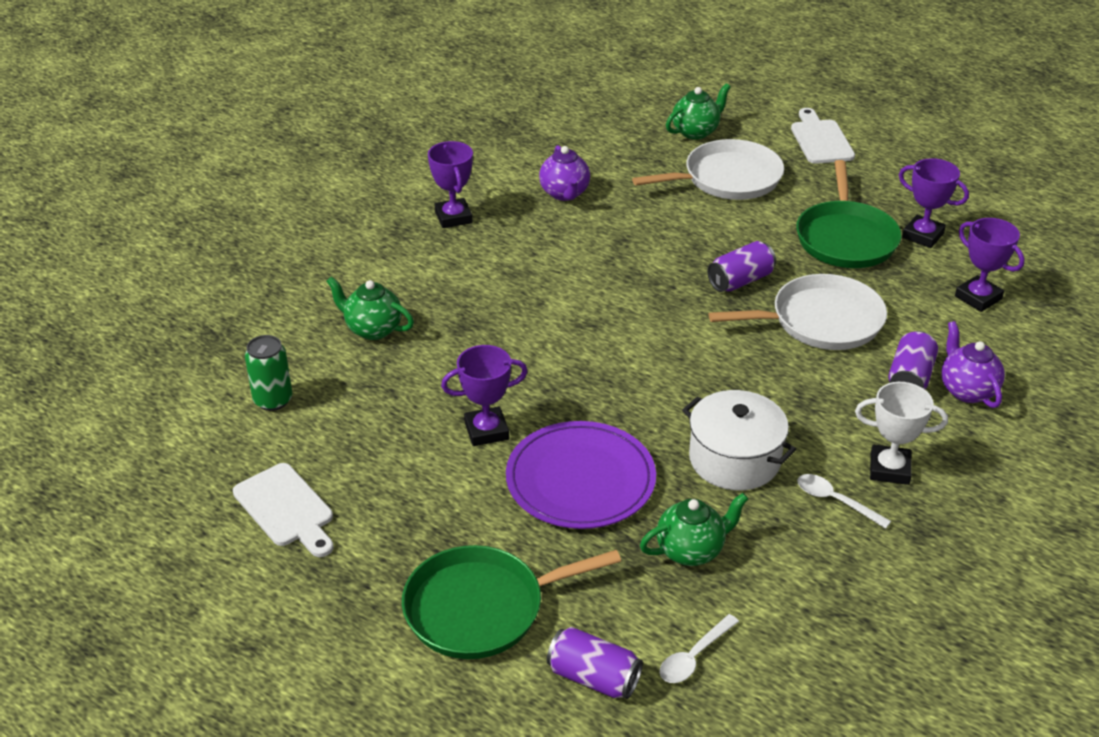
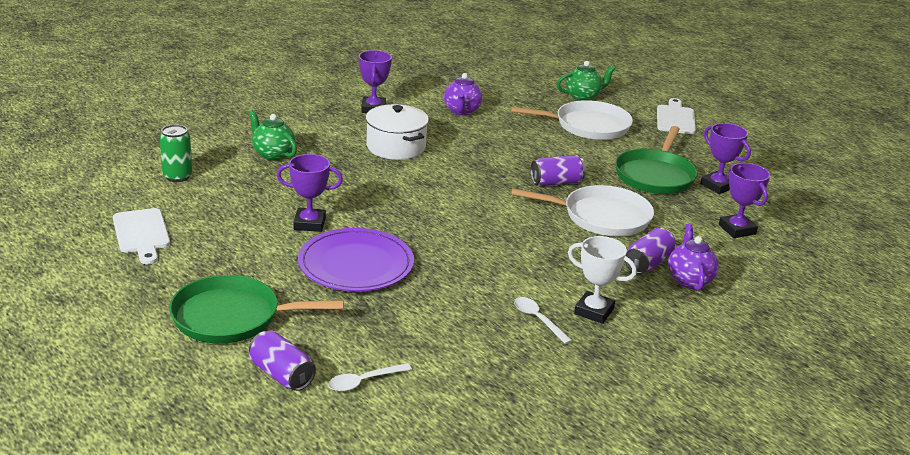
camera: 15 degrees right, 10 degrees down
green teapot [640,493,748,566] -> none
white pot [682,390,796,490] -> white pot moved to [366,104,429,160]

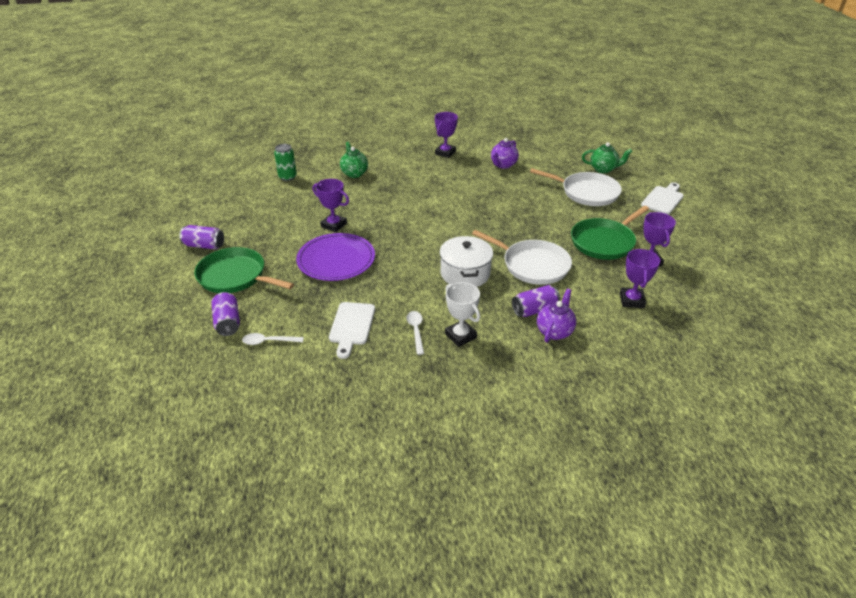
camera: 30 degrees right, 10 degrees up
white cutting board [113,208,170,264] -> white cutting board moved to [329,302,375,359]
white pot [366,104,429,160] -> white pot moved to [440,236,493,287]
purple can [530,155,586,186] -> purple can moved to [179,225,224,250]

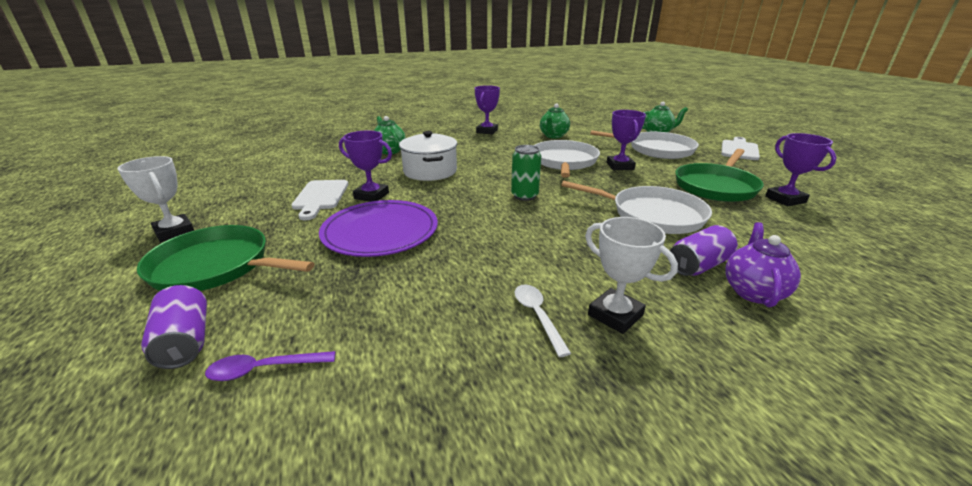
camera: 10 degrees left, 10 degrees down
purple can [179,225,224,250] -> white trophy [118,156,194,242]
white spoon [242,333,304,345] -> purple spoon [205,351,336,381]
green can [274,144,297,181] -> green can moved to [511,145,541,201]
white cutting board [329,302,375,359] -> white cutting board moved to [292,180,348,220]
white pot [440,236,493,287] -> white pot moved to [399,131,458,181]
purple teapot [491,138,519,169] -> green teapot [540,103,570,139]
purple trophy [620,249,660,308] -> purple trophy moved to [607,110,646,170]
none -> white pan [534,140,600,178]

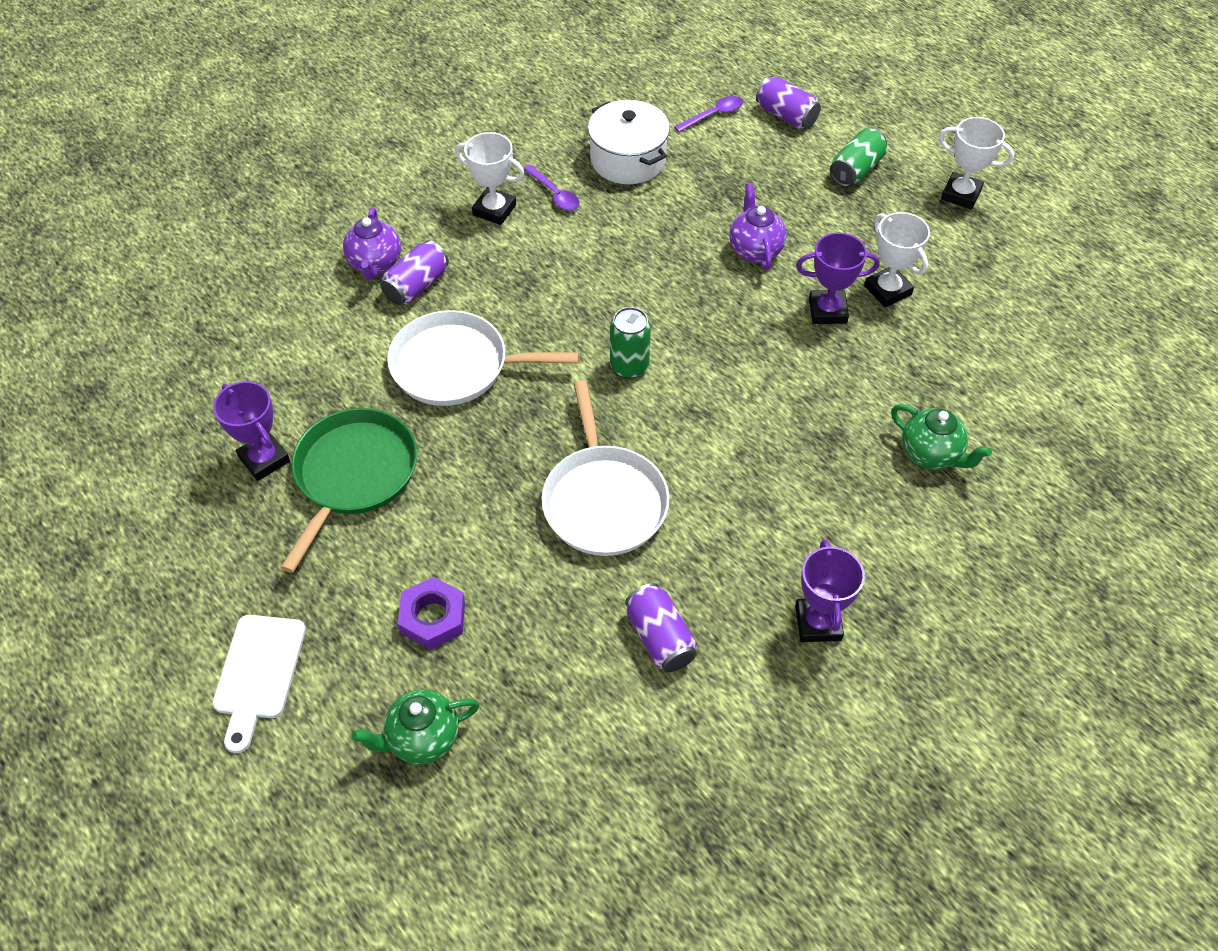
camera: 160 degrees right, 25 degrees up
green pan [137,225,315,291] -> green can [830,128,887,187]
white cutting board [292,180,348,220] -> white trophy [864,212,930,307]
purple plate [319,200,438,257] -> purple teapot [729,183,786,270]
white pot [399,131,458,181] -> white pot moved to [588,100,670,184]
white spoon [515,285,571,357] -> purple spoon [523,165,580,211]
green teapot [540,103,570,139] -> purple can [625,583,697,672]
white pan [590,130,699,159] -> purple nut [398,577,465,650]
purple trophy [607,110,646,170] -> none

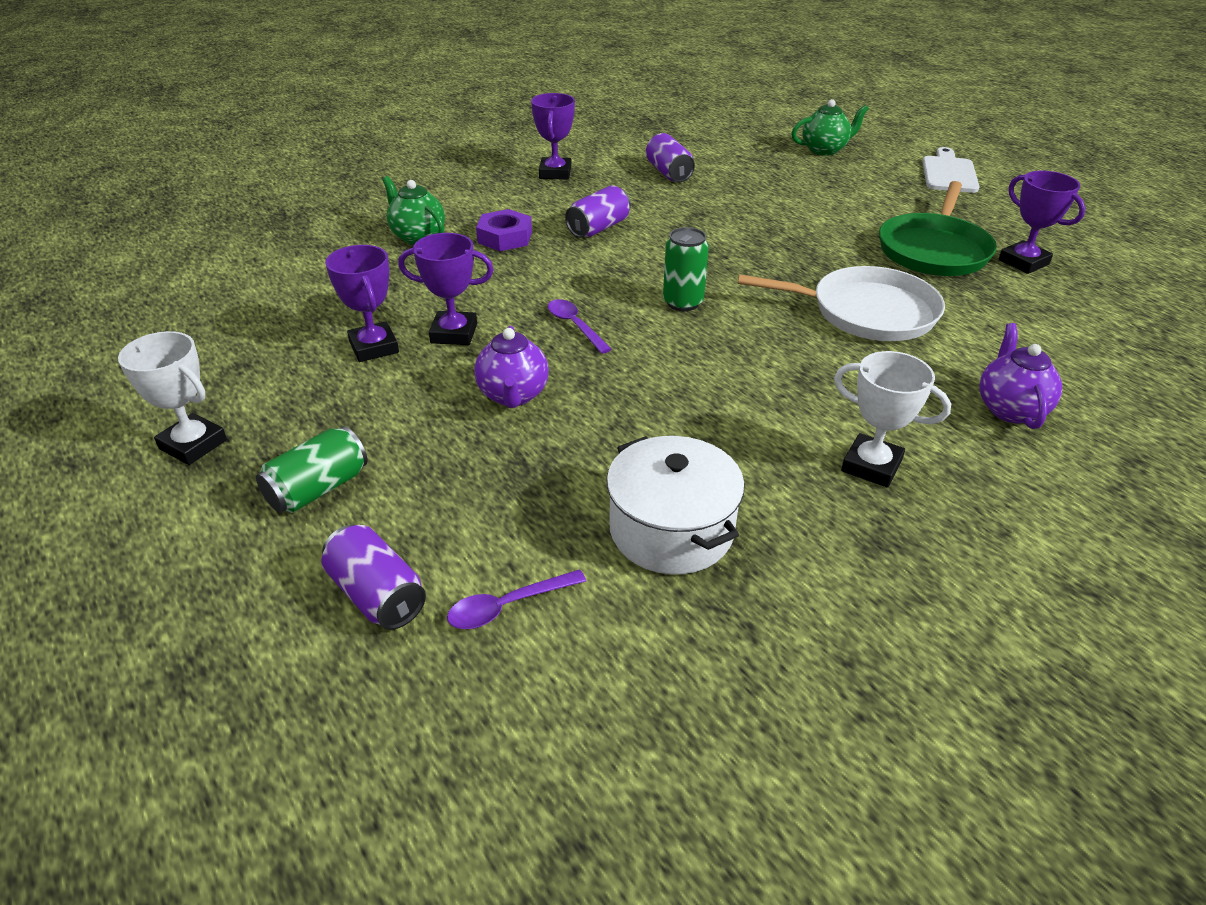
camera: 175 degrees left, 15 degrees down
purple can [380,240,449,305] -> purple can moved to [565,185,631,238]
purple nut [398,577,465,650] -> purple nut moved to [476,209,532,251]
purple spoon [523,165,580,211] -> purple spoon moved to [548,299,611,354]
white pan [541,380,670,556] -> none
white trophy [864,212,930,307] -> purple trophy [325,245,399,362]

